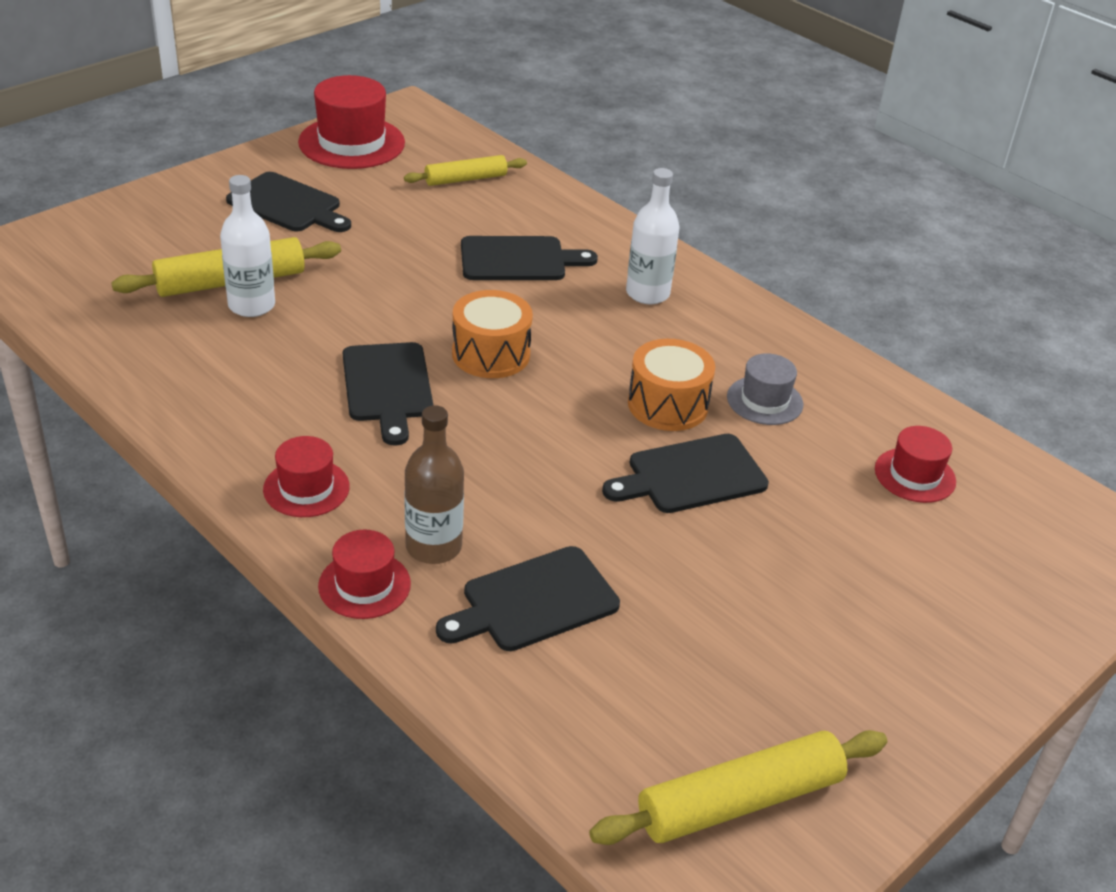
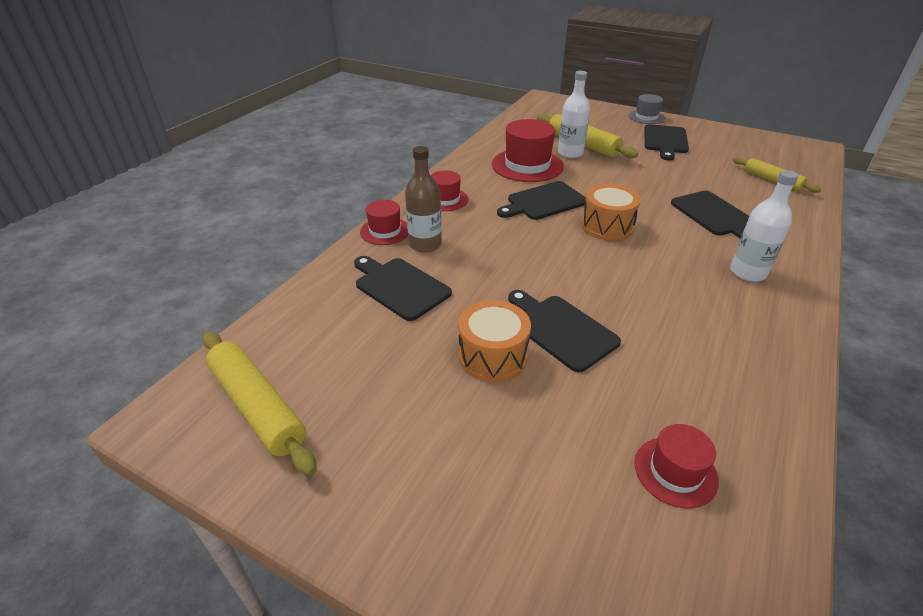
camera: 75 degrees right, 0 degrees up
red hat [298,75,405,169] -> red hat moved to [492,119,564,182]
orange drum [628,339,715,431] -> orange drum moved to [459,300,531,382]
grey hat [727,353,803,425] -> grey hat moved to [629,94,665,124]

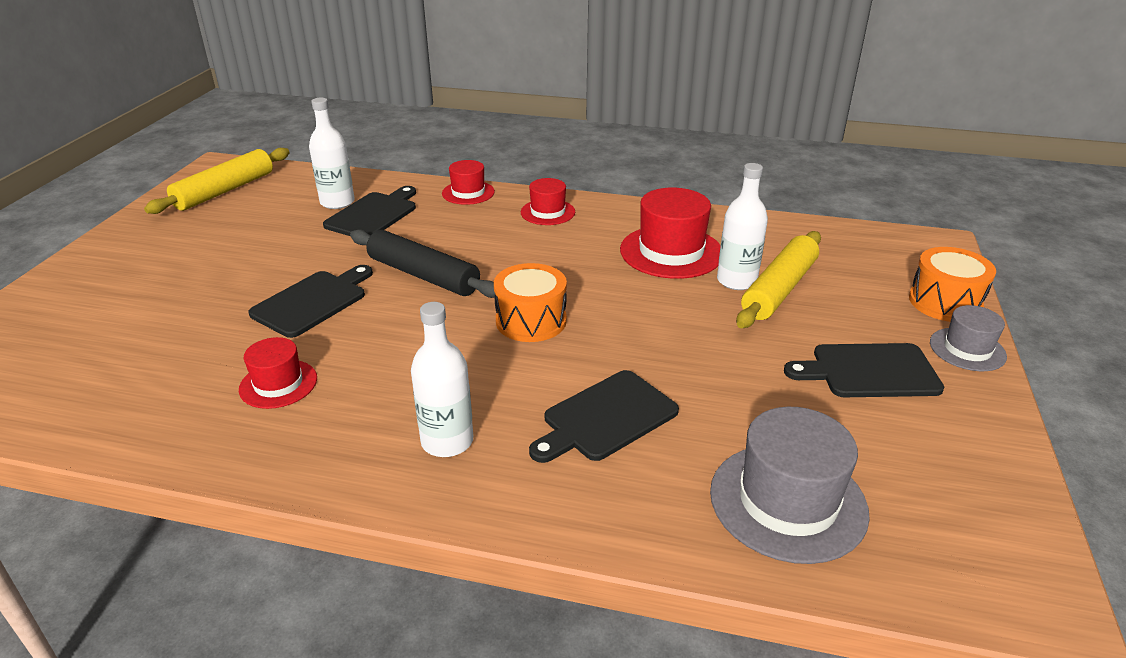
camera: 75 degrees right, 5 degrees down
brown bottle [405,146,442,253] -> none
orange drum [459,300,531,382] -> orange drum moved to [909,247,996,322]
black cutting board [497,181,586,220] -> none
red hat [635,424,719,509] -> red hat moved to [239,337,317,409]
yellow rolling pin [733,157,821,193] -> grey hat [710,407,870,564]
none -> white bottle [309,98,355,209]
none -> black rolling pin [350,229,495,298]

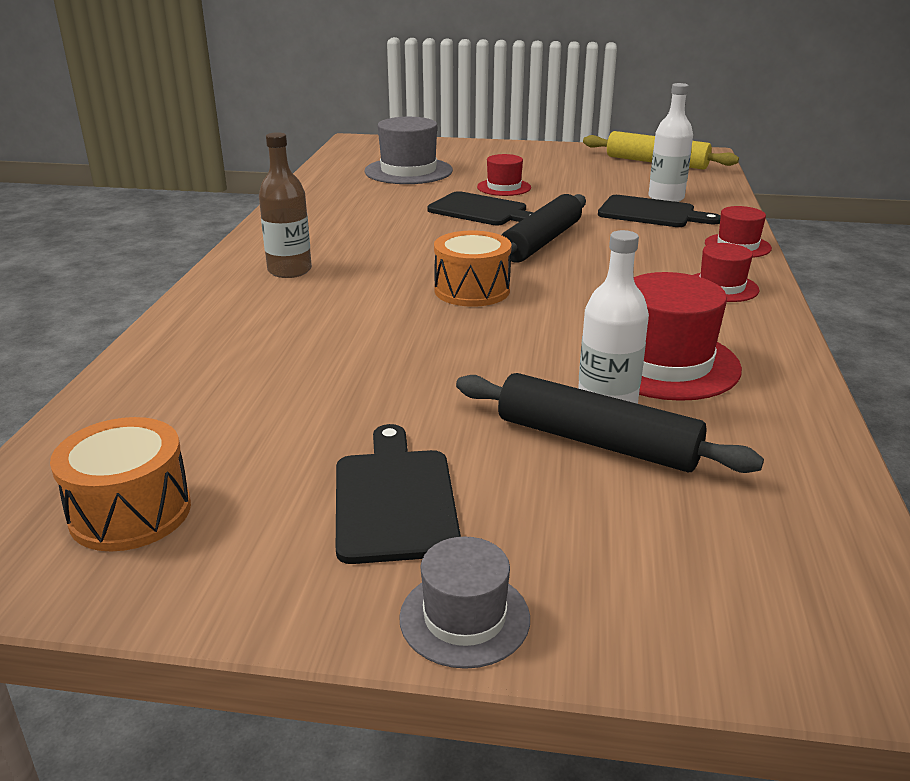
camera: 85 degrees right, 5 degrees down
red hat [239,337,317,409] -> red hat moved to [477,154,531,196]
white bottle [411,302,473,457] -> brown bottle [259,132,312,278]
black cutting board [529,370,679,463] -> none
grey hat [710,407,870,564] -> grey hat moved to [364,117,453,184]
yellow rolling pin [736,231,821,328] -> black rolling pin [456,373,764,473]
orange drum [909,247,996,322] -> orange drum moved to [50,417,191,551]

